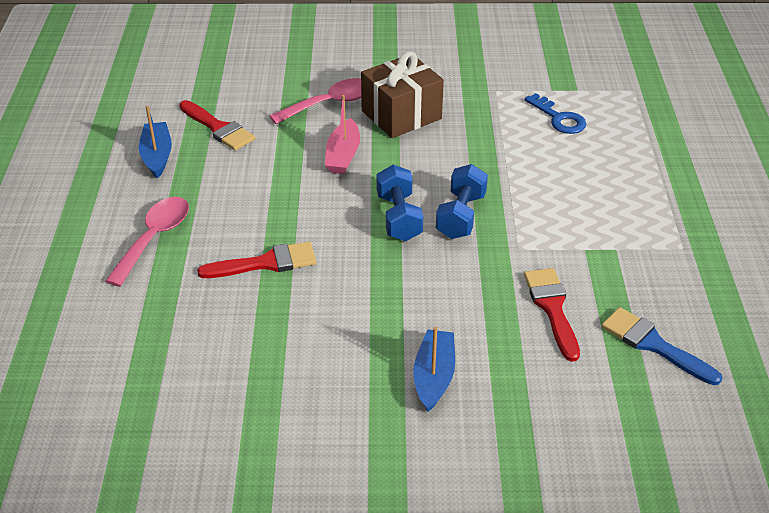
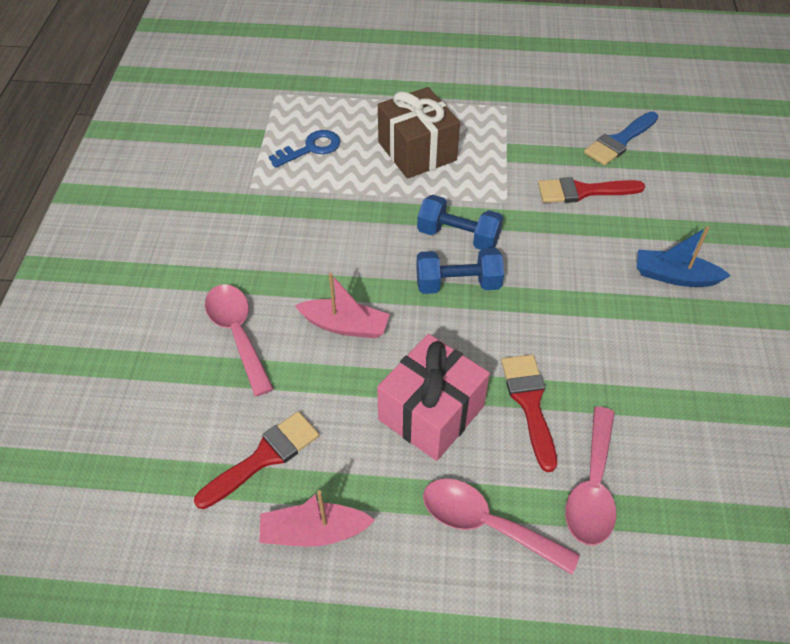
camera: 85 degrees left, 10 degrees up
blue boat [139,106,172,179] -> pink boat [259,490,375,547]
brown gift [361,51,444,138] -> brown gift moved to [378,87,460,179]
none -> pink gift [377,334,490,461]
none -> pink spoon [565,407,616,545]

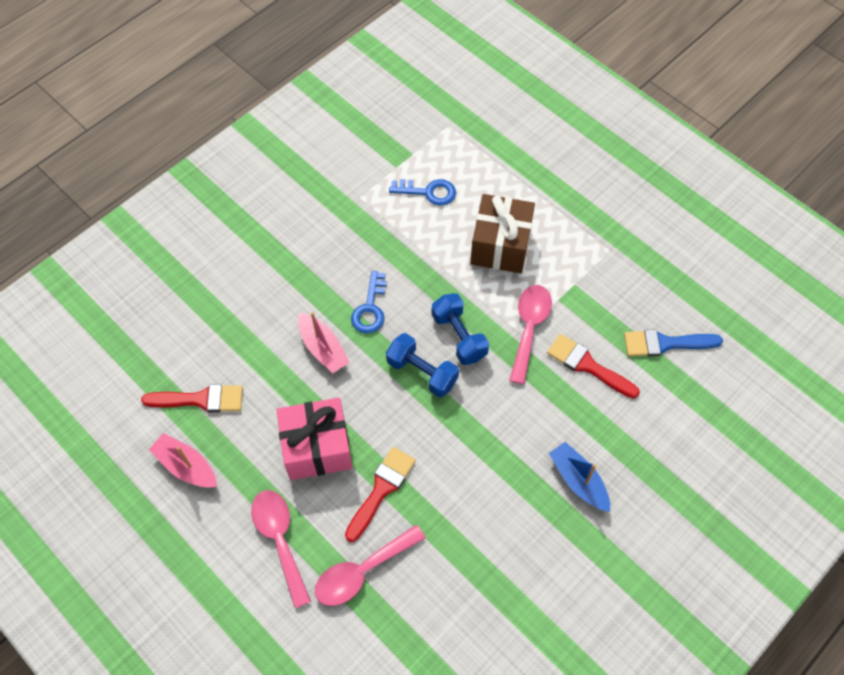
camera: 40 degrees right, 10 degrees up
pink spoon [205,284,274,396] -> pink spoon moved to [509,285,552,384]
none -> blue key [351,271,387,333]

